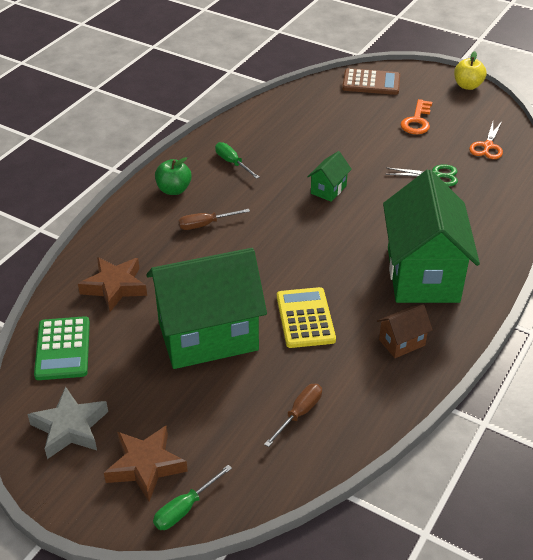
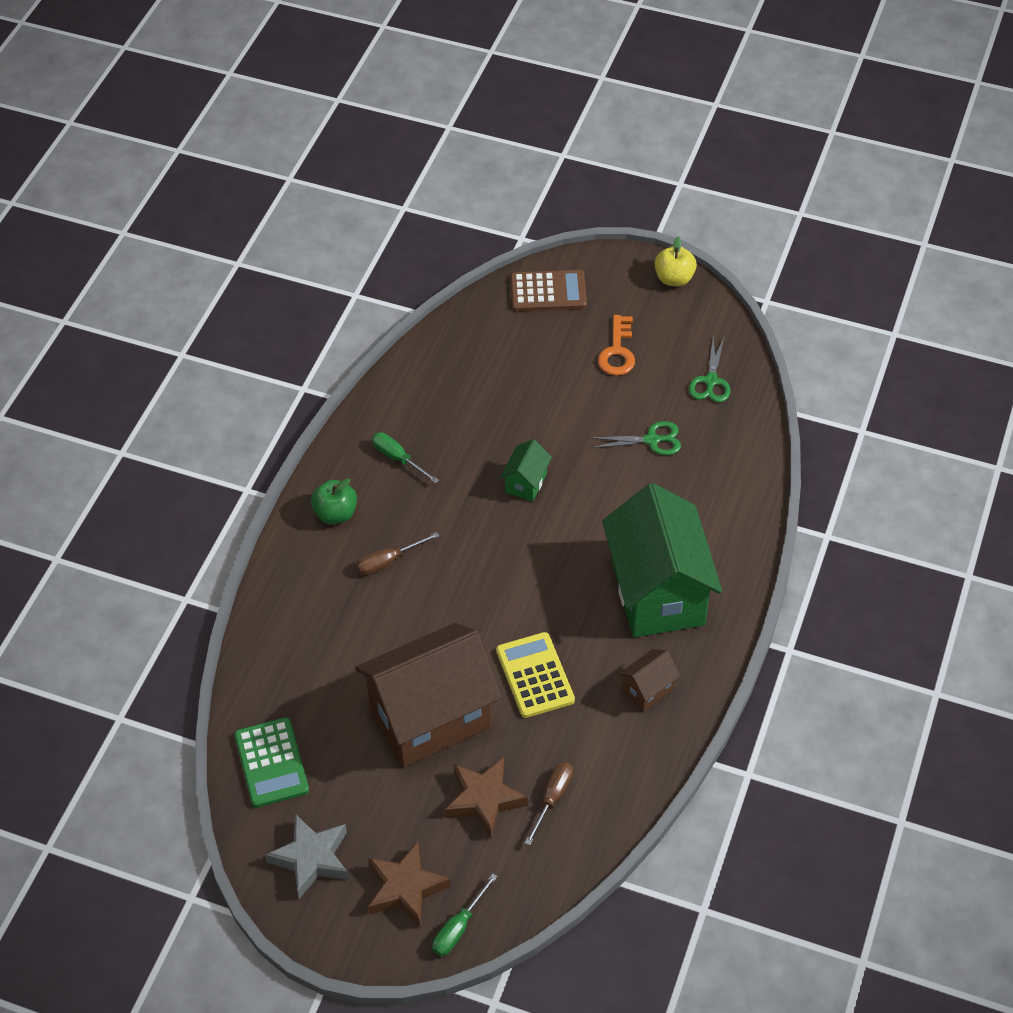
camera: 10 degrees left, 10 degrees up
brown star [78,257,147,312] -> brown star moved to [445,757,528,838]
green house [146,248,267,369] -> brown house [355,623,502,767]
orange scissors [469,121,503,159] -> green scissors [689,338,731,402]

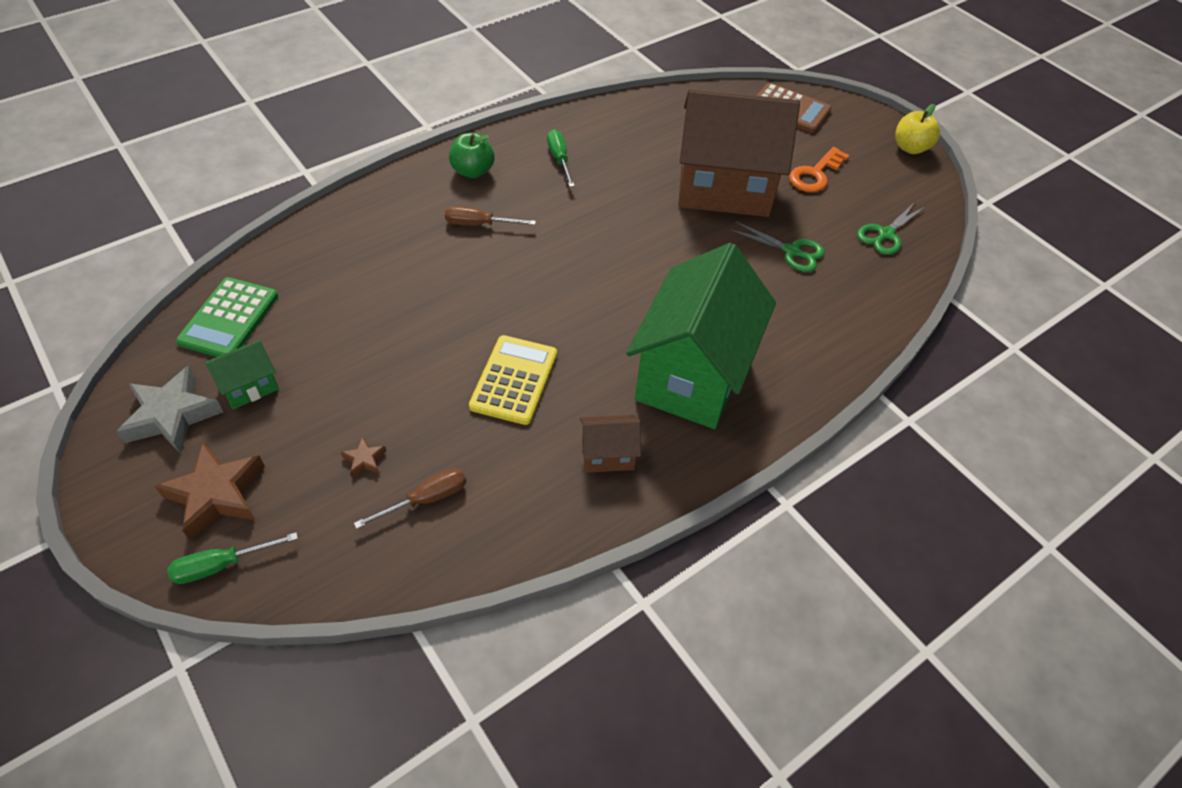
camera: 30 degrees right, 0 degrees up
brown house [355,623,502,767] -> brown house moved to [678,89,800,217]
brown star [445,757,528,838] -> brown star [341,436,386,477], size x0.45
green house [500,439,552,502] -> green house moved to [205,340,279,409]

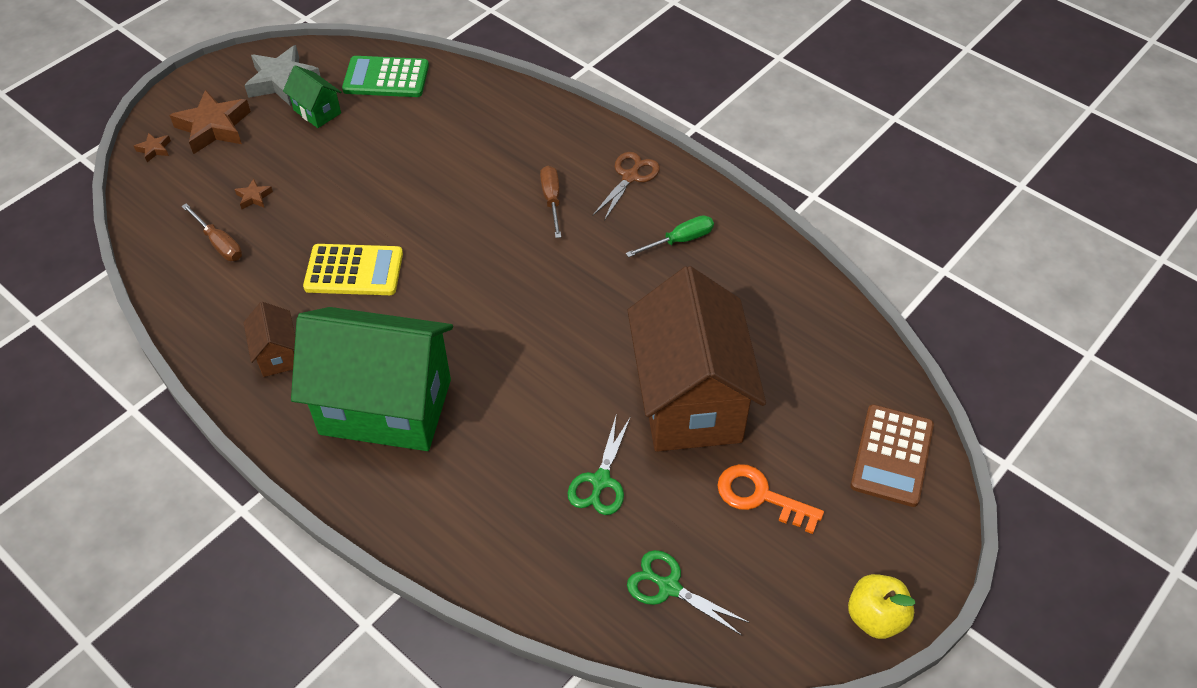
camera: 80 degrees right, 0 degrees up
green screwdriver [167,532,298,584] -> brown star [134,133,171,162]
green apple [449,133,494,178] -> brown scissors [593,152,660,221]

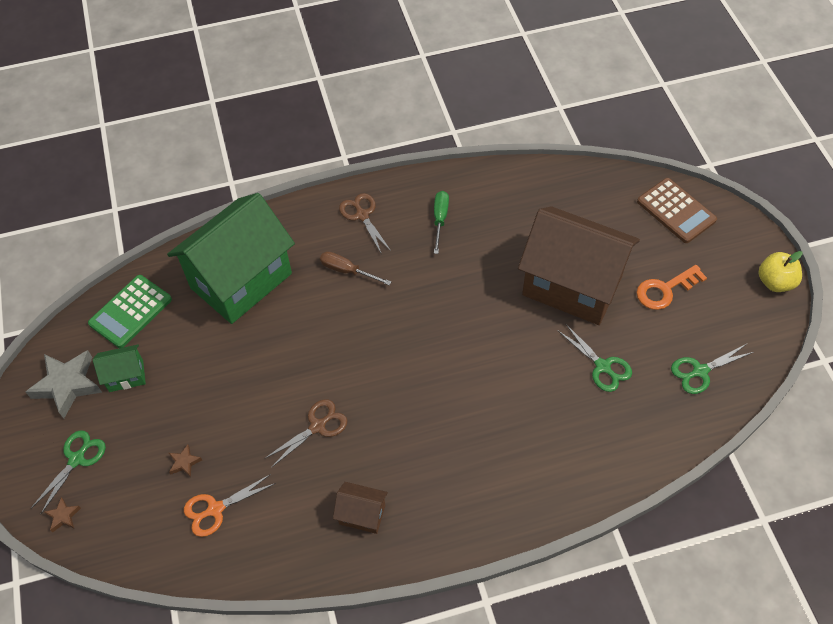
camera: 55 degrees left, 5 degrees up
brown star [170,90,251,154] -> green scissors [31,430,106,514]
brown screwdriver [182,203,242,261] -> orange scissors [184,474,276,537]
green house [291,307,453,451] -> green house moved to [167,193,295,324]
yellow calculator [303,244,403,295] -> brown scissors [264,399,348,468]

